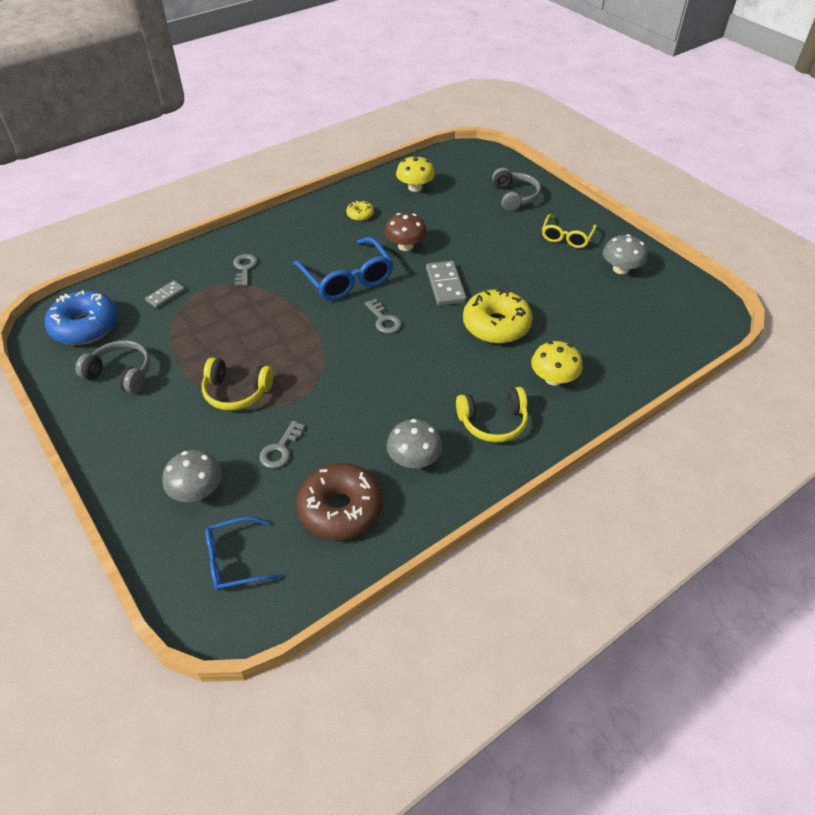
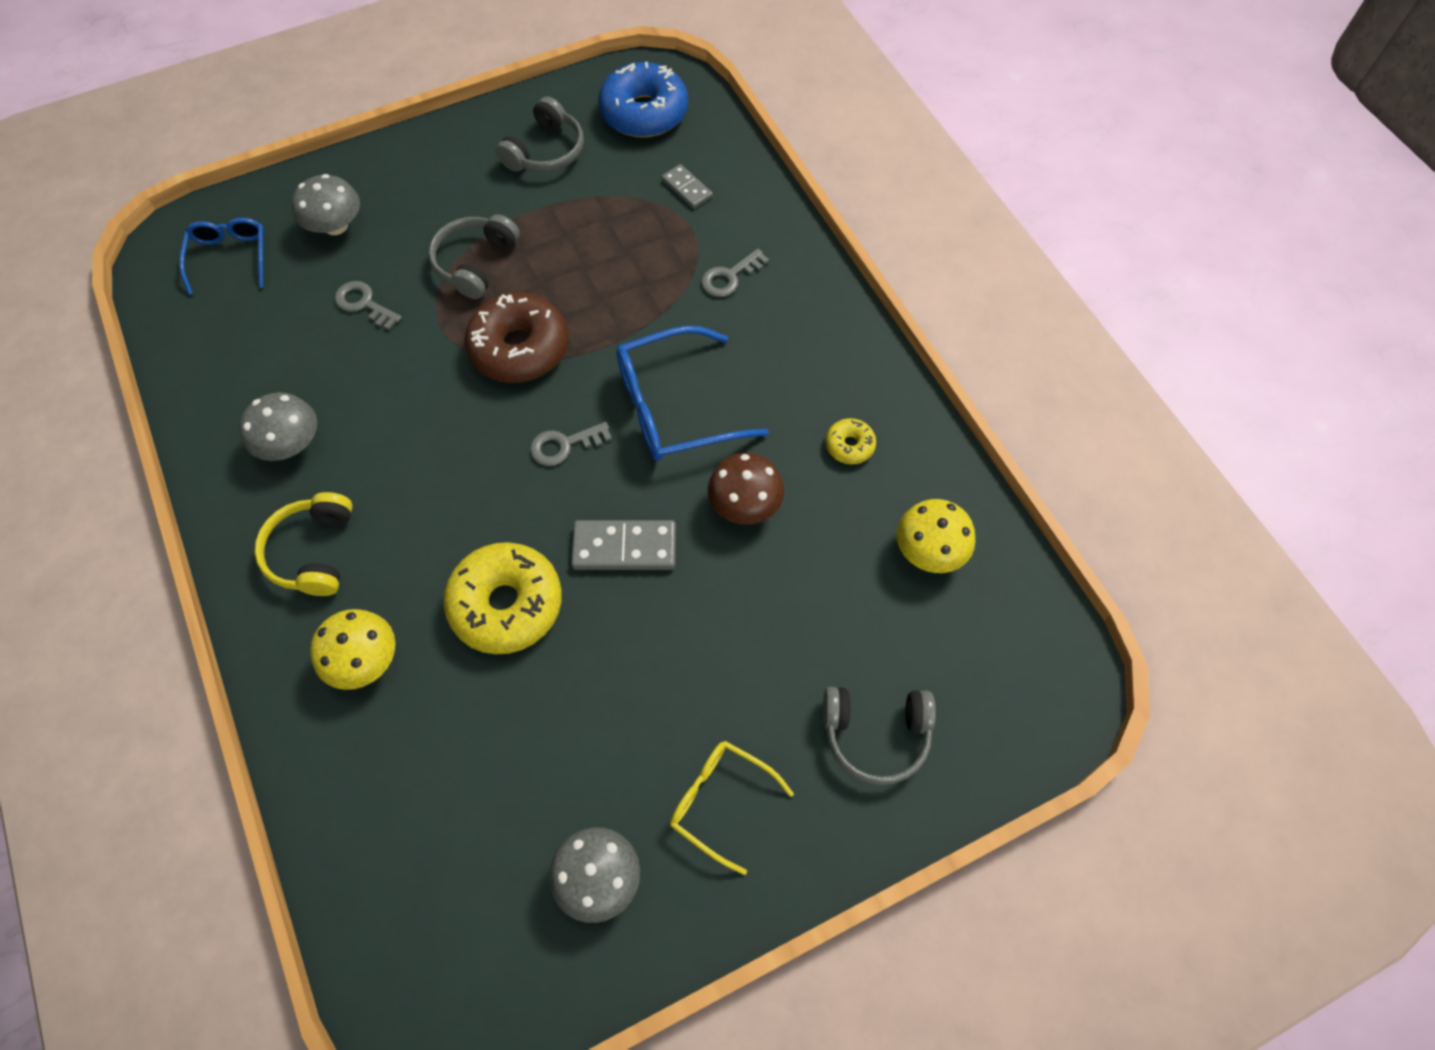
camera: 100 degrees right, 15 degrees up
yellow headphones [202,357,274,411] -> grey headphones [428,214,520,299]
grey key [233,254,257,286] -> grey key turned 135 degrees clockwise [701,249,769,297]
brown donut [296,463,383,540] -> brown donut moved to [464,292,568,383]

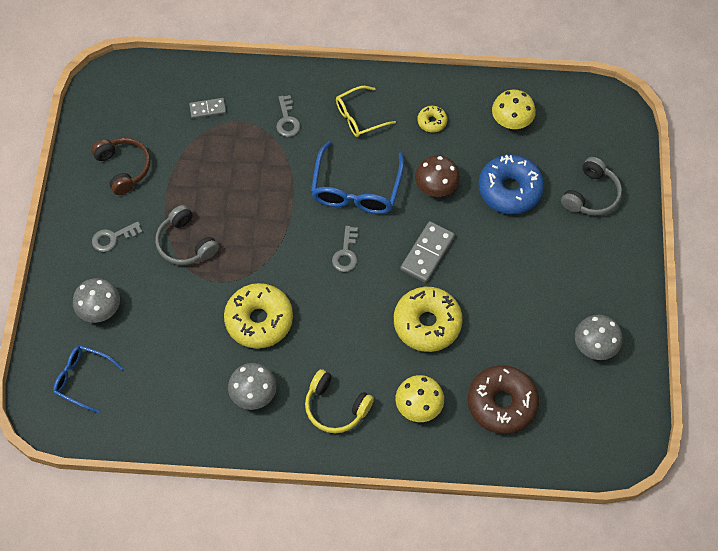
camera: 60 degrees left, 0 degrees up
grey key [335,281,402,330] -> grey key moved to [92,221,142,252]
brown donut [464,292,568,383] -> brown donut moved to [468,365,539,434]
grey headphones [496,96,584,172] -> brown headphones [91,138,151,195]
blue donut [598,62,688,138] -> blue donut moved to [478,154,544,214]
yellow glasses [670,741,794,875] -> yellow glasses moved to [336,86,396,137]
none -> yellow donut [224,283,293,349]

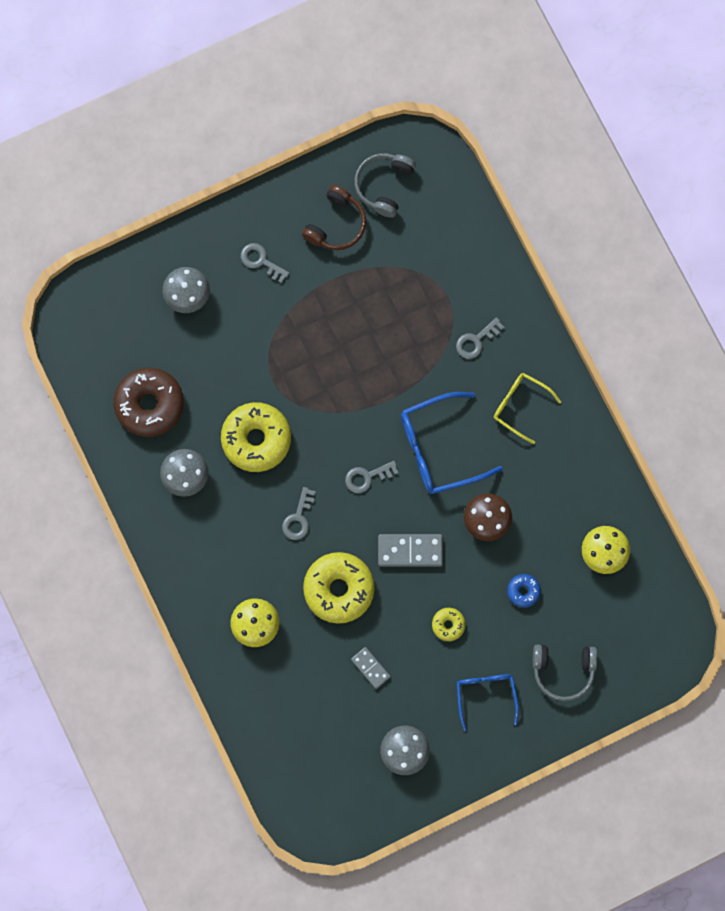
camera: 60 degrees right, 15 degrees up
blue glasses [53,345,123,413] -> blue glasses moved to [457,674,519,731]
grey headphones [155,205,219,265] -> grey headphones moved to [354,153,416,218]
grey domino [189,98,226,119] -> grey domino moved to [351,647,391,689]
yellow headphones [305,369,374,433] -> none
yellow donut [418,106,447,133] -> yellow donut moved to [432,608,466,641]
brown donut [468,365,539,434] -> brown donut moved to [113,367,184,437]
blue donut [478,154,544,214] -> blue donut [507,574,541,608], size x0.47
none -> grey key [282,487,316,540]

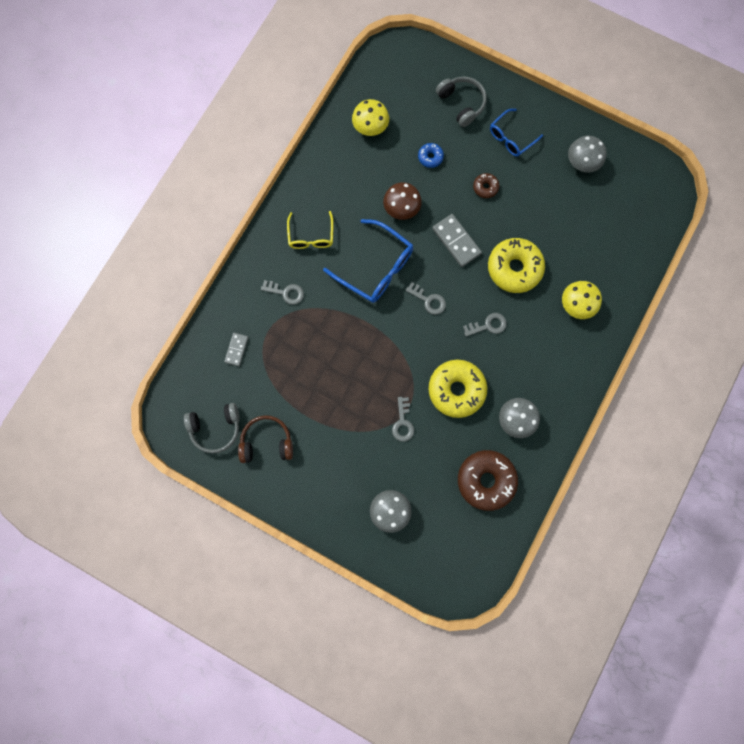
camera: 125 degrees left, 0 degrees up
grey key [241,243,289,283] -> grey key moved to [392,397,414,442]
grey domino [351,647,391,689] -> grey domino moved to [224,333,248,366]
yellow donut [432,608,466,641] -> brown donut [473,173,499,198]

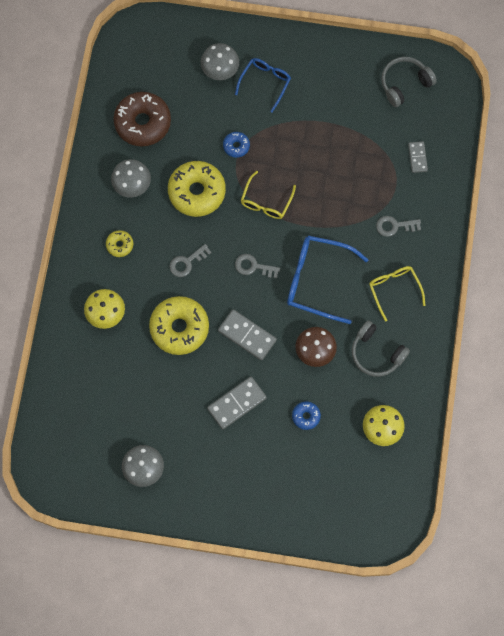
camera: 160 degrees right, 5 degrees down
brown headphones [238,415,293,463] -> none
grey key [392,397,414,442] -> blue donut [223,132,250,158]
grey headphones [436,76,487,127] -> grey headphones moved to [352,321,410,376]
brown donut [473,173,499,198] -> grey domino [207,377,267,429]
blue glasses [490,109,543,157] -> blue glasses moved to [235,58,291,112]
none -> yellow donut [106,230,133,257]
none -> yellow glasses [241,171,296,219]

